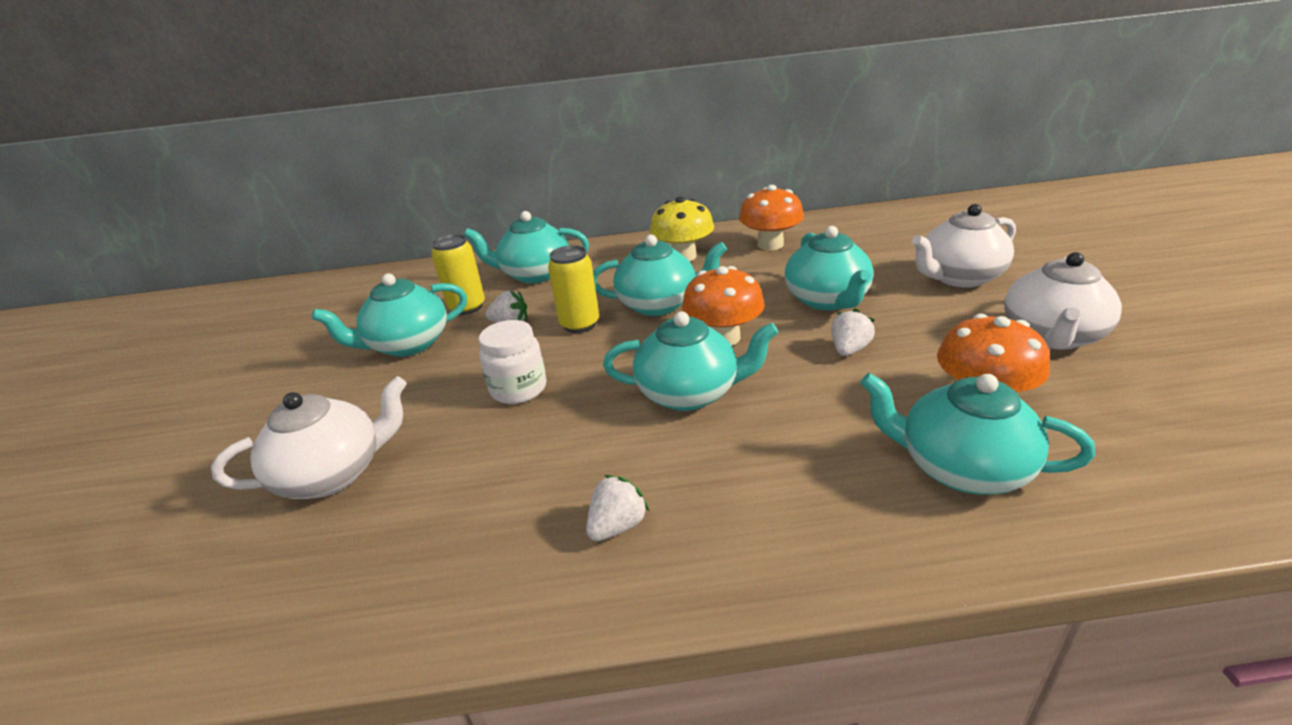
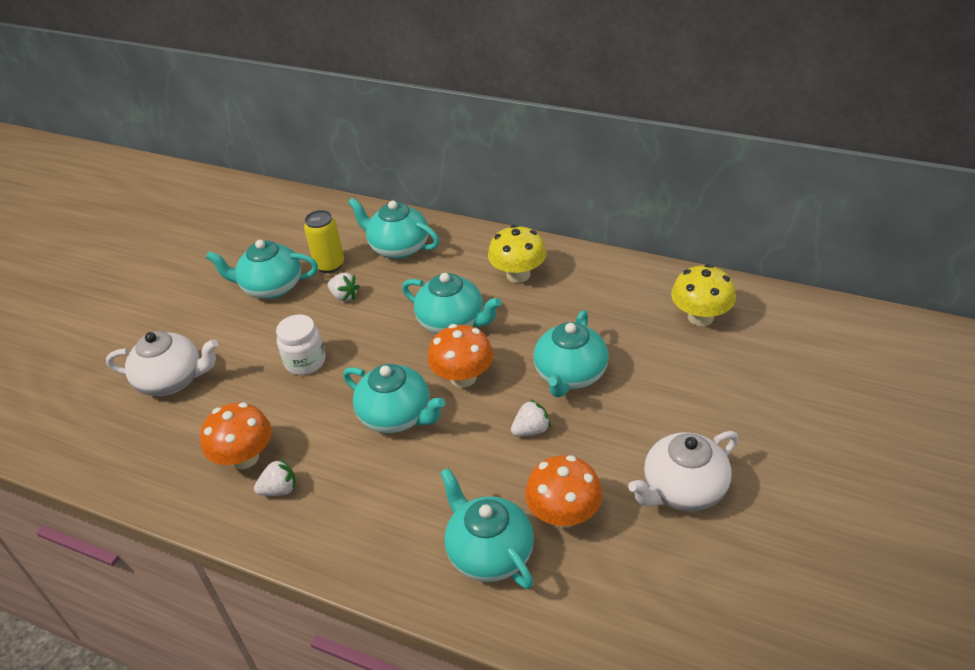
camera: 30 degrees right, 10 degrees up
yellow can [548,245,599,333] -> none
orange mushroom [739,185,804,250] -> orange mushroom moved to [200,402,272,469]
white teapot [912,204,1016,288] -> none
none -> yellow mushroom [671,264,736,326]

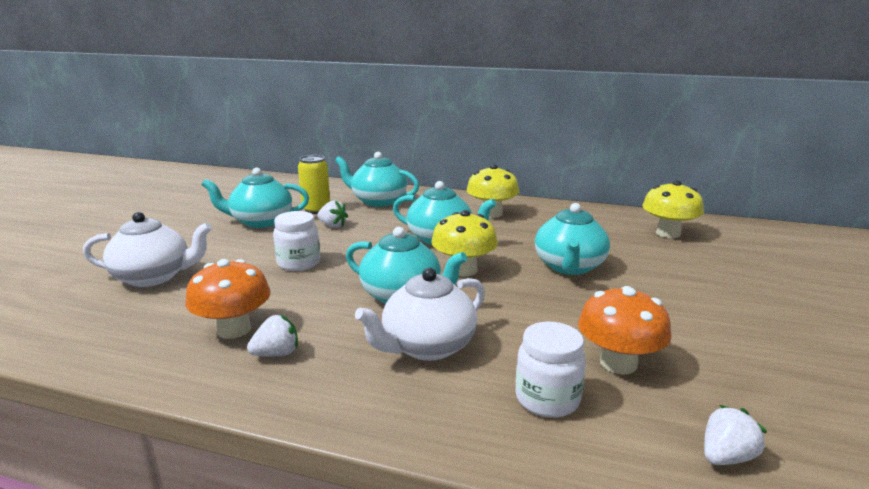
camera: 10 degrees left, 20 degrees down
orange mushroom [428,324,493,387] -> yellow mushroom [431,210,498,276]
turquoise teapot [440,468,534,589] -> white jar [515,321,586,418]
white strawberry [511,399,551,436] -> white strawberry moved to [704,405,767,465]
white teapot [628,431,739,511] -> white teapot moved to [355,268,485,361]

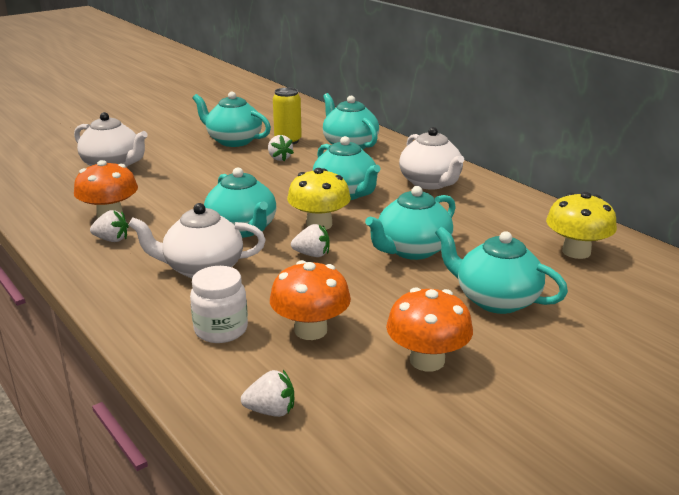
camera: 35 degrees right, 5 degrees up
white jar [273,211,320,271] -> none
yellow mushroom [467,164,519,218] -> white teapot [399,127,464,190]
none -> white strawberry [291,224,329,257]
none -> orange mushroom [386,287,473,371]
none -> turquoise teapot [435,226,568,314]

